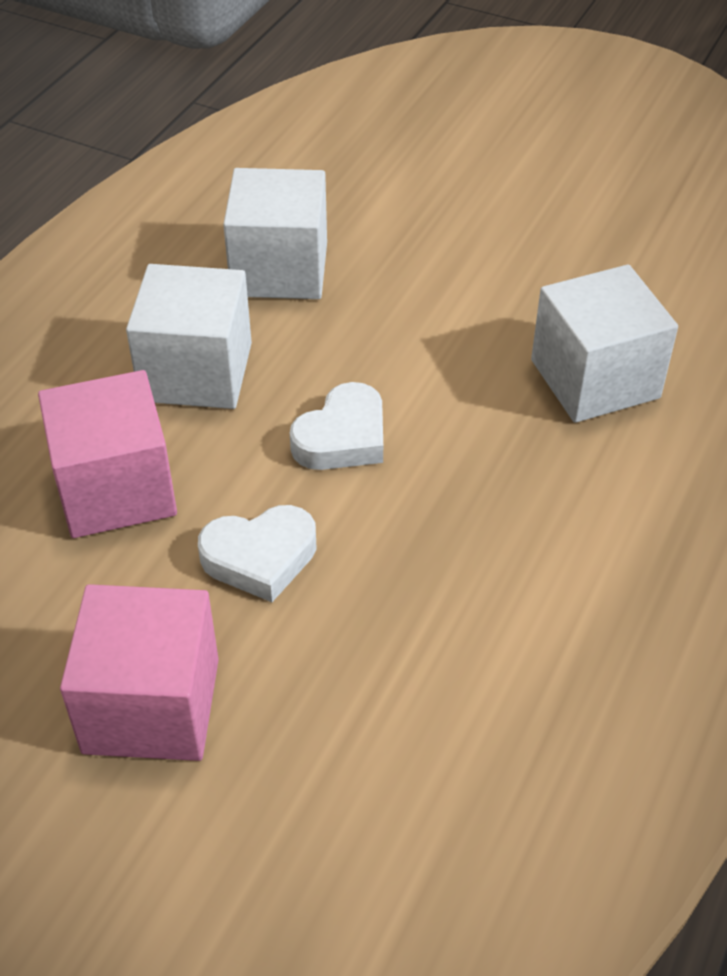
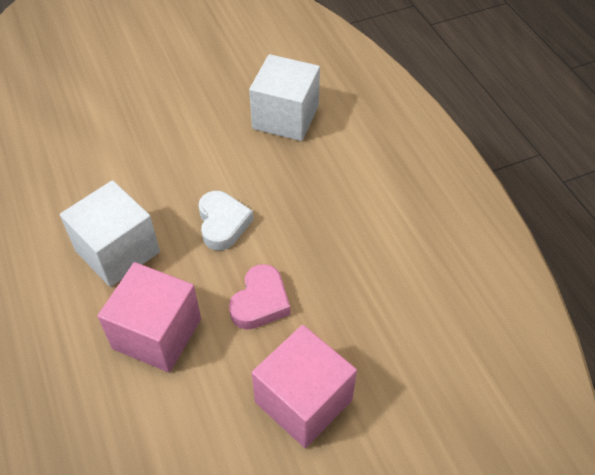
camera: 50 degrees left, 5 degrees up
white heart [198,505,316,602] -> pink heart [229,264,291,330]
white cube [223,168,327,299] -> none

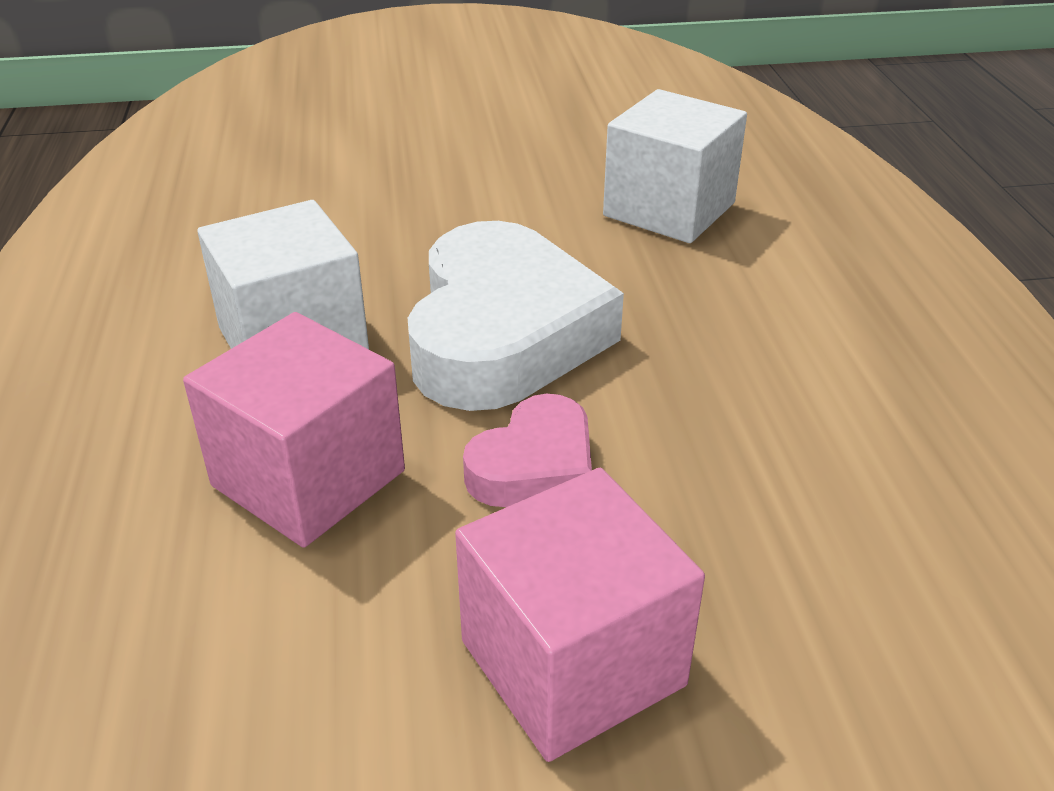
camera: 15 degrees right, 15 degrees down
white heart [198,191,254,250] -> white heart [408,221,624,411], size x1.93

